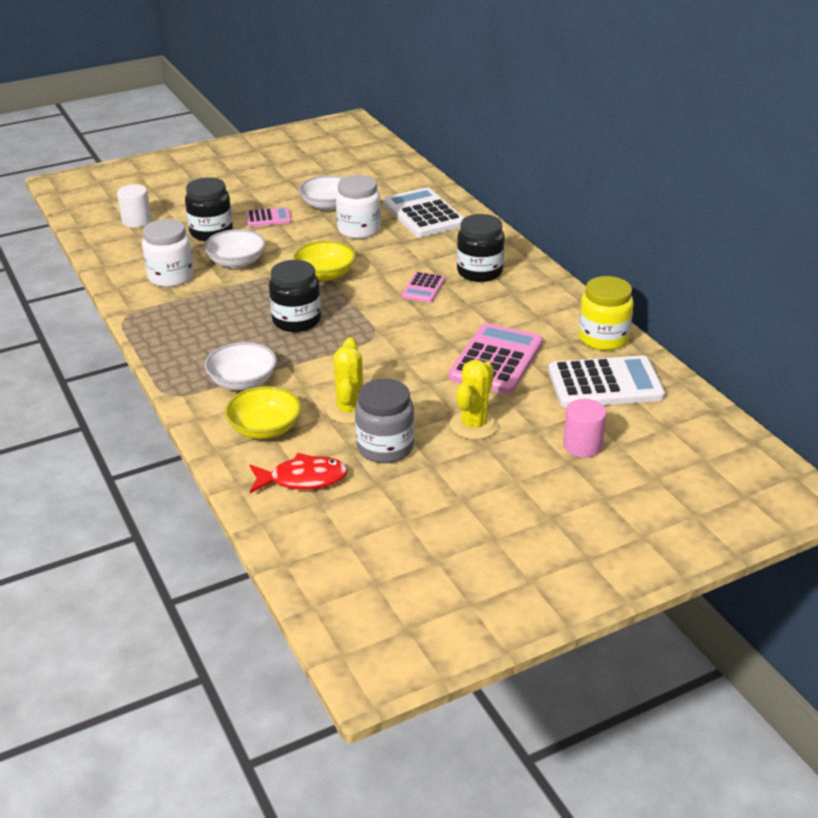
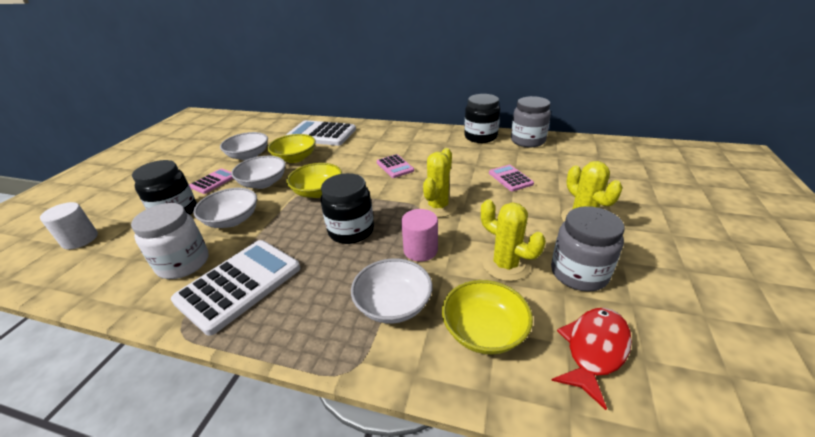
camera: 45 degrees left, 0 degrees up
white jar [336,175,381,239] -> yellow bowl [267,134,316,163]
pink calculator [449,323,543,394] -> pink calculator [489,165,534,191], size x0.52
black jar [457,214,505,282] -> black jar moved to [464,94,500,143]
white calculator [548,355,665,408] -> white calculator moved to [171,240,300,336]
pink cylinder [563,399,607,458] -> pink cylinder moved to [401,209,438,262]
yellow jar [579,276,634,351] -> grey jar [511,96,551,147]
none -> white bowl [231,156,286,189]
none -> yellow cactus [419,148,457,217]

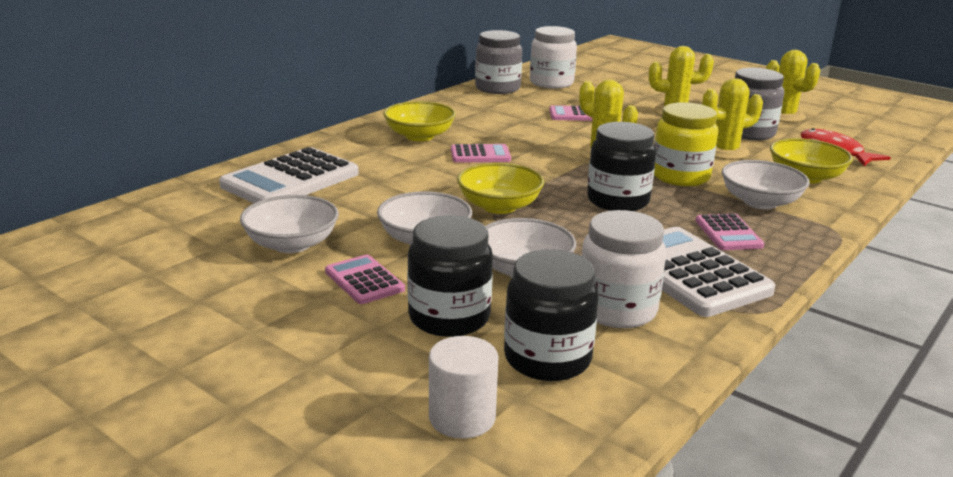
camera: 70 degrees left, 10 degrees down
yellow bowl [267,134,316,163] -> yellow bowl moved to [383,101,456,141]
pink cylinder [401,209,438,262] -> yellow jar [654,102,718,186]
black jar [464,94,500,143] -> black jar moved to [504,249,599,381]
none -> white jar [530,26,577,89]
none -> pink calculator [695,213,764,250]
none -> yellow cactus [766,50,820,122]

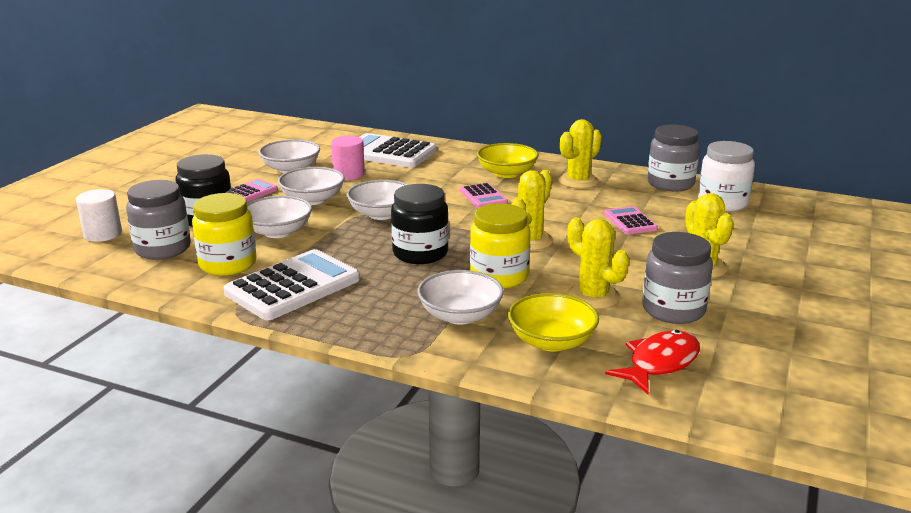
camera: 75 degrees right, 0 degrees up
yellow bowl [457,163,544,214] -> white bowl [346,180,409,220]
black jar [504,249,599,381] -> grey jar [126,180,191,260]
white jar [582,210,666,328] -> yellow jar [192,193,257,276]
pink calculator [695,213,764,250] -> none
yellow cactus [766,50,820,122] -> yellow cactus moved to [558,119,602,189]
none -> pink cylinder [331,136,365,180]

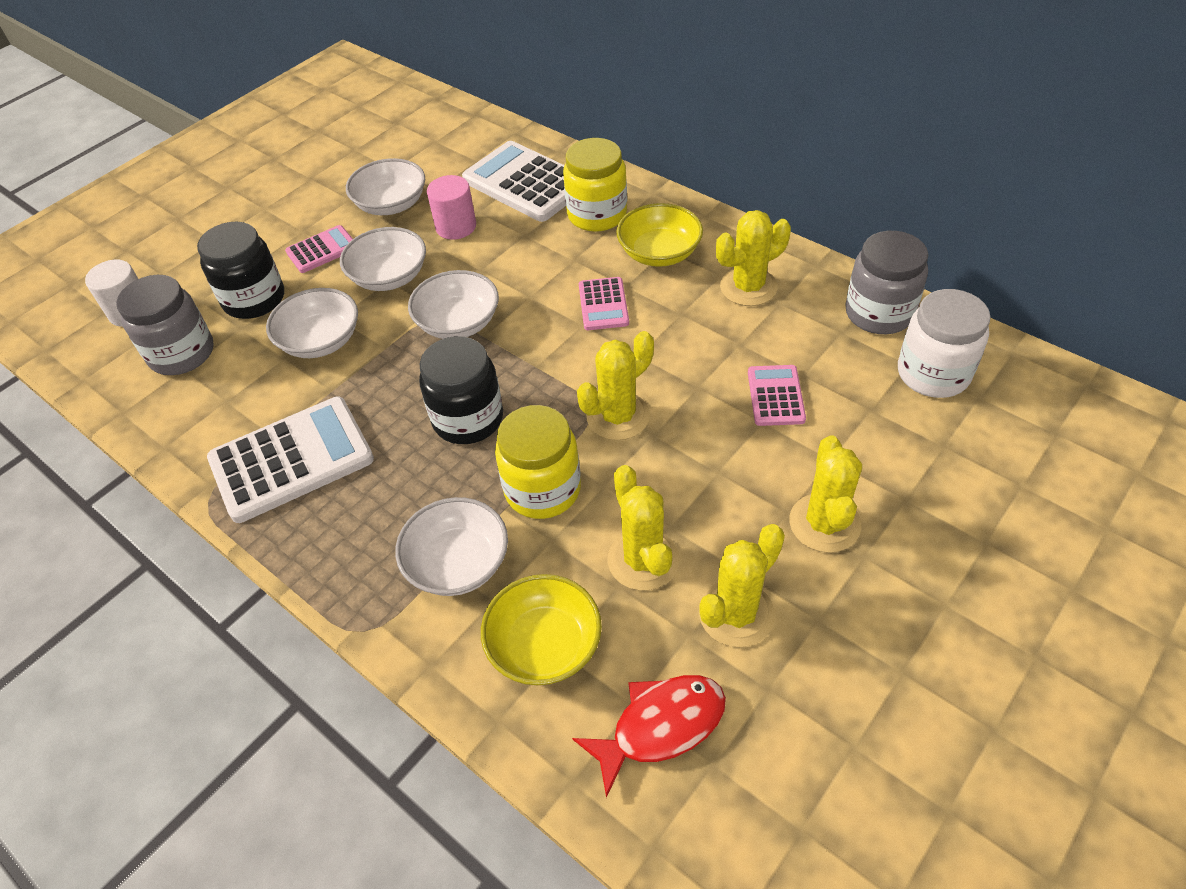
camera: 20 degrees right, 25 degrees up
yellow jar [192,193,257,276] -> yellow jar moved to [563,138,627,232]
grey jar [642,232,713,324] -> yellow cactus [699,524,785,647]

